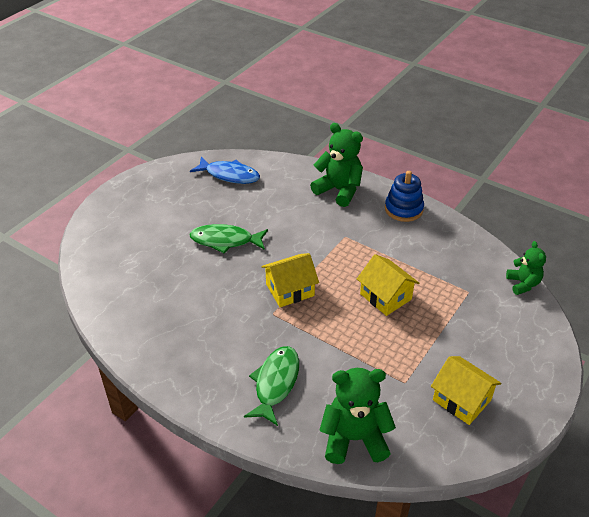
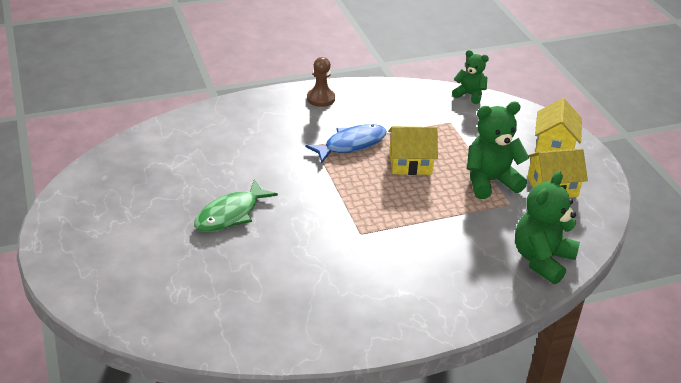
camera: 55 degrees left, 5 degrees down
blue fish [190,157,260,184] -> blue fish moved to [305,124,387,163]
green fish [244,346,299,426] -> none
yellow house [262,253,319,307] -> yellow house moved to [535,98,582,153]
green teddy bear [310,123,363,207] -> green teddy bear moved to [467,102,529,199]
blue stacking toy [385,171,424,222] -> brown pawn [307,57,335,107]

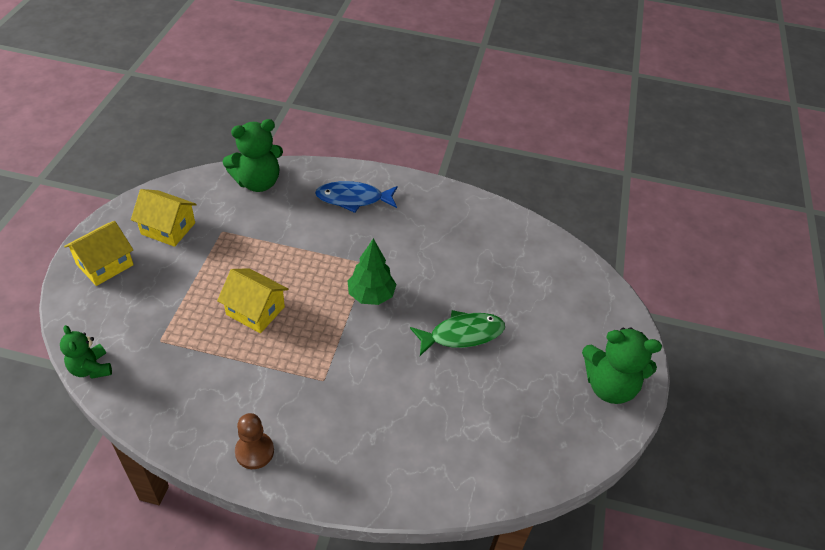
camera: 150 degrees left, 10 degrees up
blue fish [305,124,387,163] -> blue fish moved to [315,181,397,213]
green teddy bear [467,102,529,199] -> green teddy bear moved to [582,327,662,404]
none -> green tree [348,238,397,305]

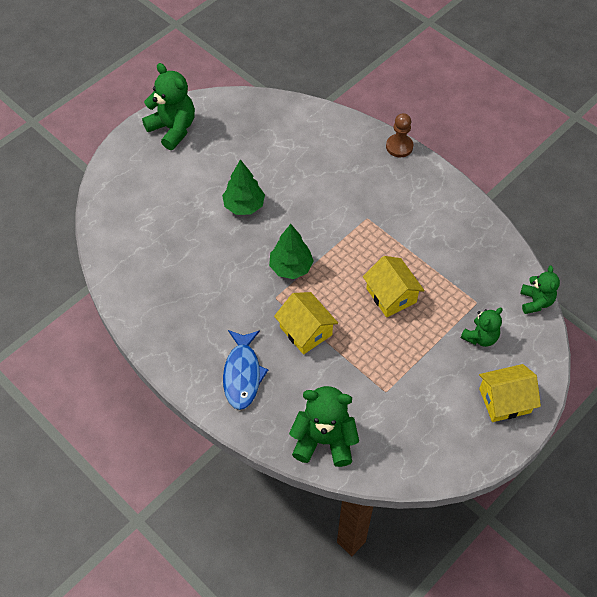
camera: 145 degrees left, 10 degrees up
yellow house [131,189,197,247] -> yellow house moved to [274,292,338,355]
brown pawn [235,413,274,469] -> brown pawn moved to [386,113,413,157]
blue fish [315,181,397,213] -> blue fish turned 60 degrees clockwise [223,330,268,410]
green fish [410,310,505,356] -> green tree [222,159,265,215]
none -> green teddy bear [461,308,502,347]

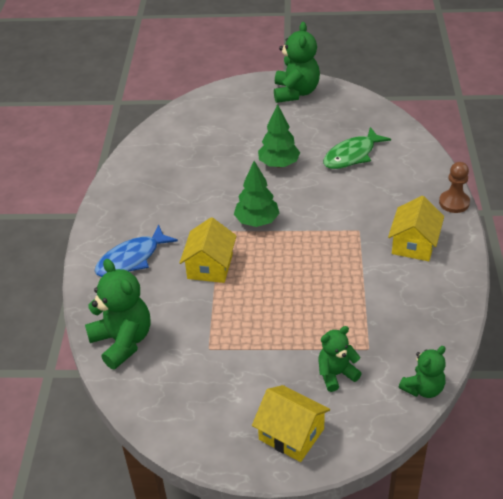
camera: 50 degrees right, 15 degrees down
yellow house [363,256,425,317] -> yellow house moved to [388,196,444,261]
green teddy bear [461,308,502,347] -> green teddy bear turned 150 degrees clockwise [318,326,362,392]
none -> green fish [323,127,391,169]

